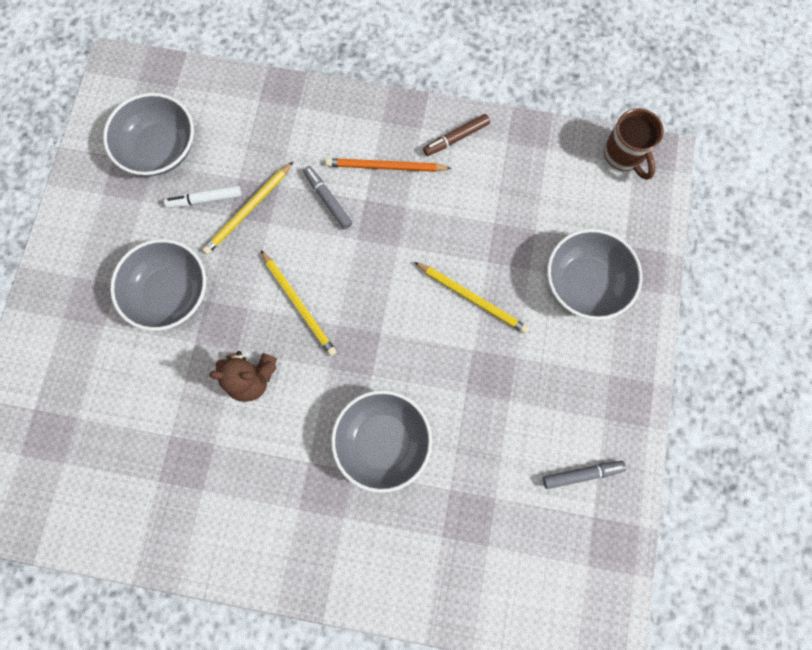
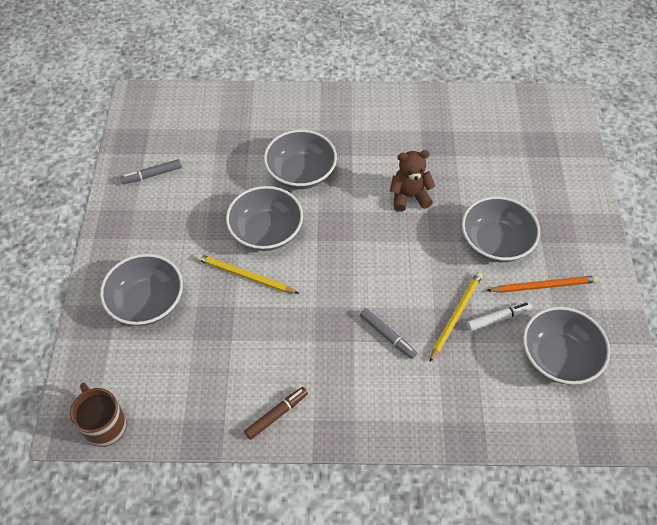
camera: 170 degrees right, 20 degrees down
yellow pencil [261,250,336,356] -> none
orange pencil [325,158,452,172] -> orange pencil moved to [486,275,599,293]
none -> grey bowl [226,186,303,251]

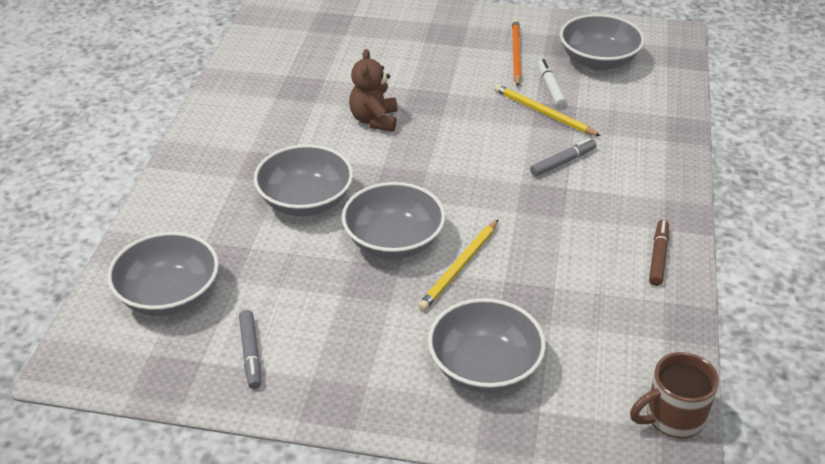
camera: 80 degrees left, 15 degrees down
brown marker [244,387,308,440] -> brown marker turned 45 degrees clockwise [649,220,669,286]
grey bowl [462,196,540,262] -> grey bowl moved to [107,232,219,316]

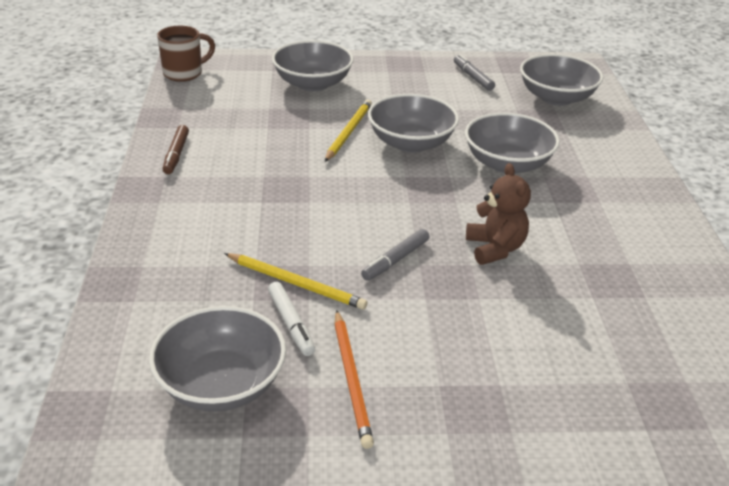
camera: 165 degrees right, 5 degrees down
grey marker [530,138,597,177] -> grey marker moved to [361,229,429,281]

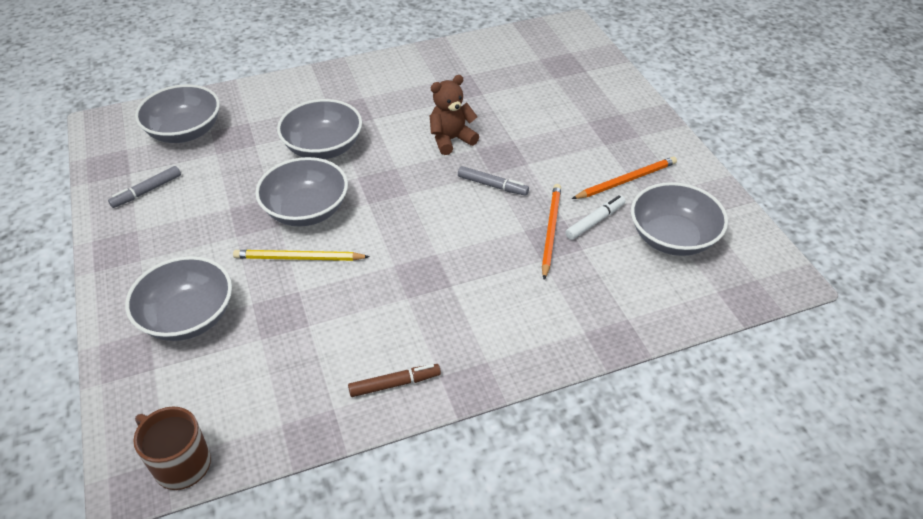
camera: 105 degrees left, 10 degrees up
yellow pencil [224,253,368,310] -> orange pencil [542,184,561,280]

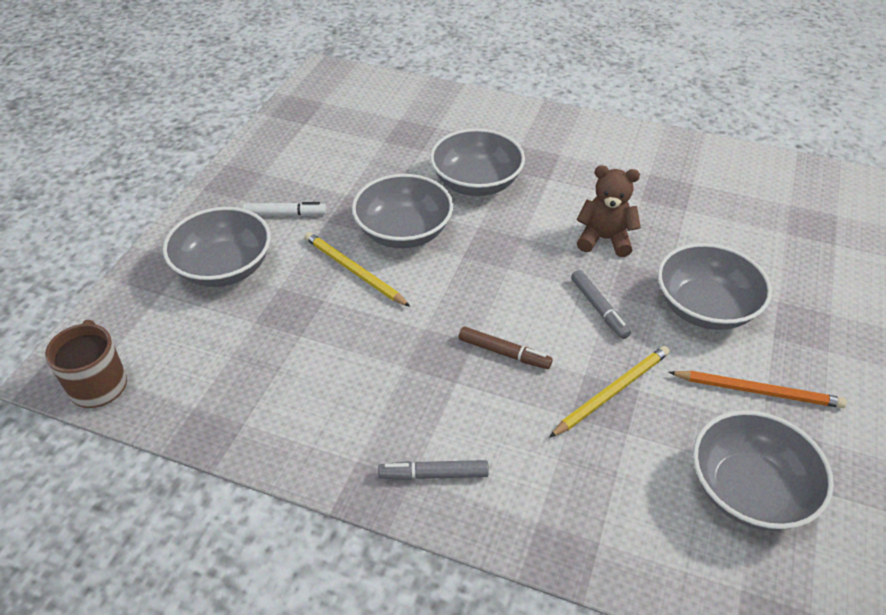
camera: 40 degrees right, 0 degrees up
grey marker [108,166,181,208] -> grey marker moved to [378,460,489,480]
grey bowl [135,84,220,143] -> grey bowl moved to [658,243,772,330]
brown marker [348,364,441,397] -> brown marker moved to [459,326,553,369]
orange pencil [542,184,561,280] -> yellow pencil [549,346,670,438]
white marker [565,195,625,240] -> white marker moved to [243,202,326,216]

